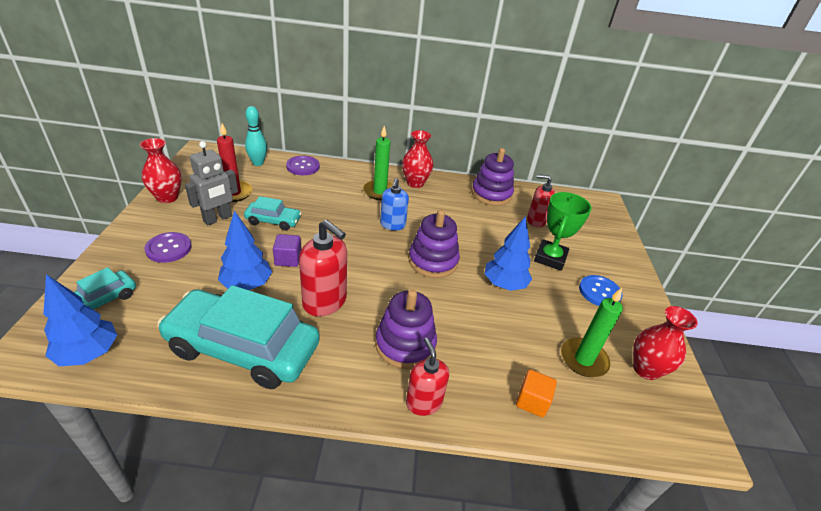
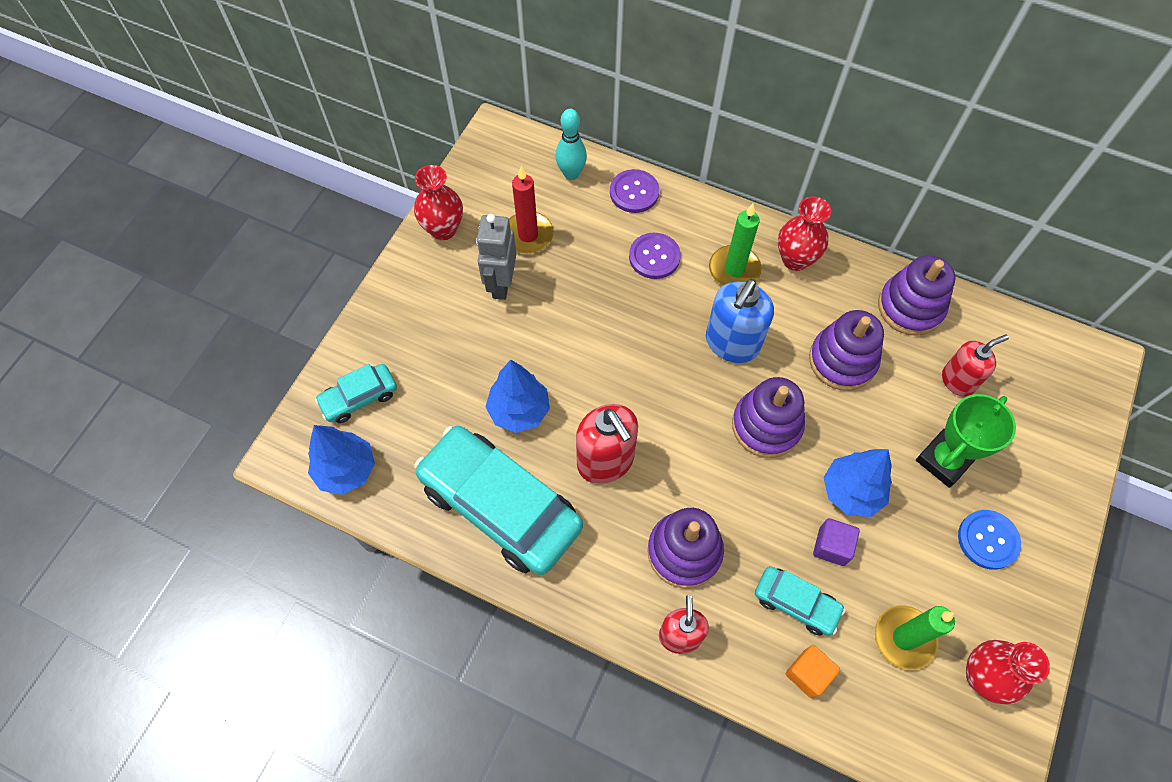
camera: 25 degrees right, 25 degrees up
purple button [144,232,192,263] -> purple button moved to [629,233,681,279]
grey robot [185,141,238,225] -> grey robot turned 120 degrees clockwise [476,214,516,300]
turquoise car [244,196,302,231] -> turquoise car moved to [755,566,845,636]
purple cube [273,234,301,267] -> purple cube moved to [813,518,860,566]
blue soap dispenser [380,178,409,230] -> blue soap dispenser [706,279,774,363], size x1.52
red soap dispenser [527,175,555,228] -> red soap dispenser turned 120 degrees clockwise [942,335,1009,397]
none -> purple stacking toy [809,310,884,391]

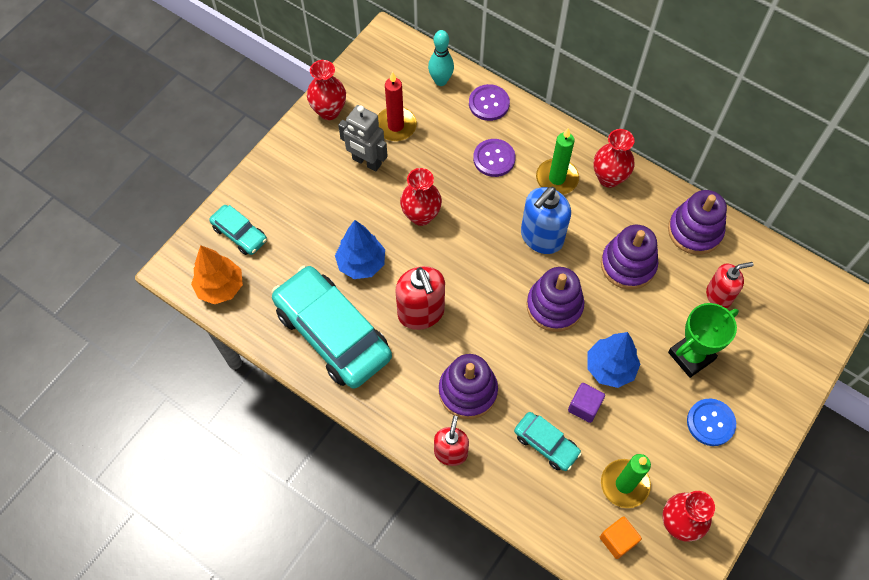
camera: 10 degrees right, 0 degrees up
blue tree [308,425,375,495] -> orange tree [191,245,243,304]
turquoise car [315,364,397,423] -> turquoise car turned 120 degrees counterclockwise [209,205,267,255]
grey robot [476,214,516,300] -> grey robot turned 75 degrees counterclockwise [338,105,388,172]
orange cube [786,645,840,699] -> orange cube moved to [600,517,642,559]
none -> red vase [400,168,442,226]

